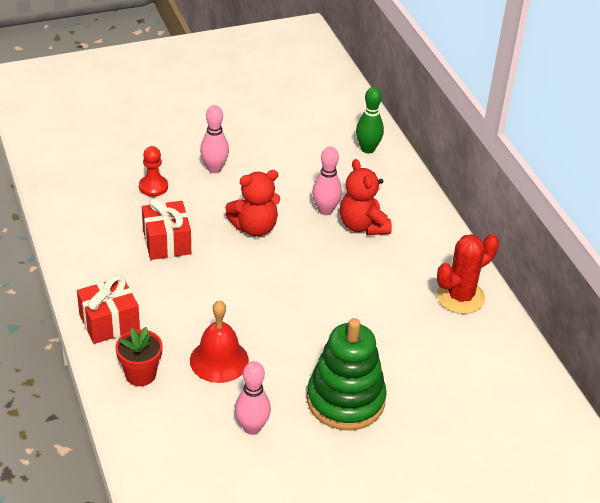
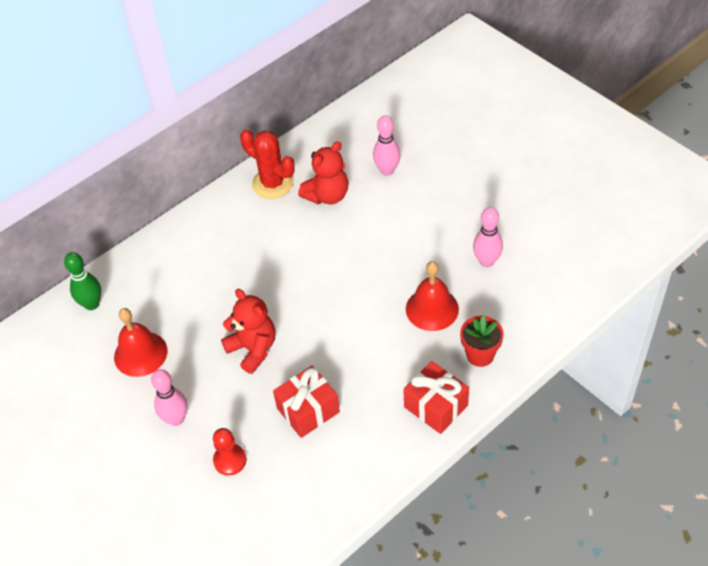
camera: 105 degrees left, 10 degrees up
green stacking toy [307,318,387,431] -> none
pink bowling pin [312,147,342,215] -> pink bowling pin moved to [373,115,401,176]
red teddy bear [340,159,392,235] -> red teddy bear moved to [298,141,348,204]
none -> red bell [114,308,167,377]

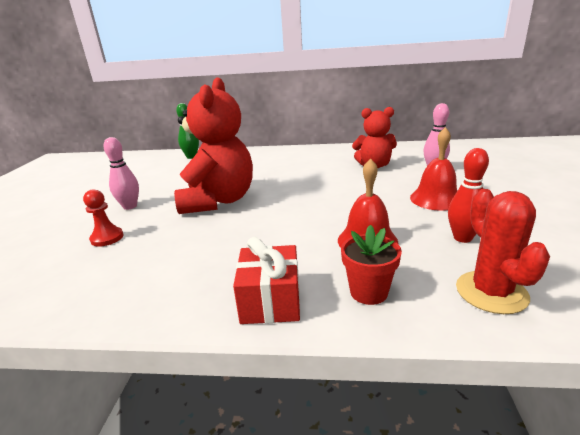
camera: 45 degrees right, 25 degrees down
red bell [114,308,167,377] -> red bell moved to [410,127,457,211]
red teddy bear [221,289,276,374] -> red teddy bear [174,77,253,214], size x1.68
red cactus [240,129,295,199] -> red cactus moved to [456,189,550,314]
red gift [273,366,340,438] -> none
pink bowling pin [473,207,503,267] -> red bowling pin [448,148,489,243]

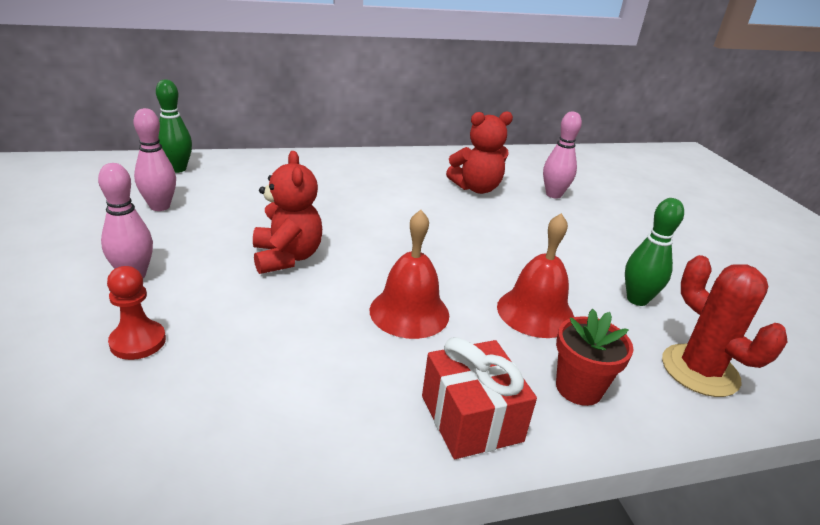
camera: 25 degrees left, 5 degrees up
red teddy bear [174,77,253,214] -> red teddy bear [253,151,322,274], size x0.59
red bell [410,127,457,211] -> red bell moved to [370,210,449,339]
red bowling pin [448,148,489,243] -> green bowling pin [625,198,684,306]
none -> pink bowling pin [134,108,176,211]

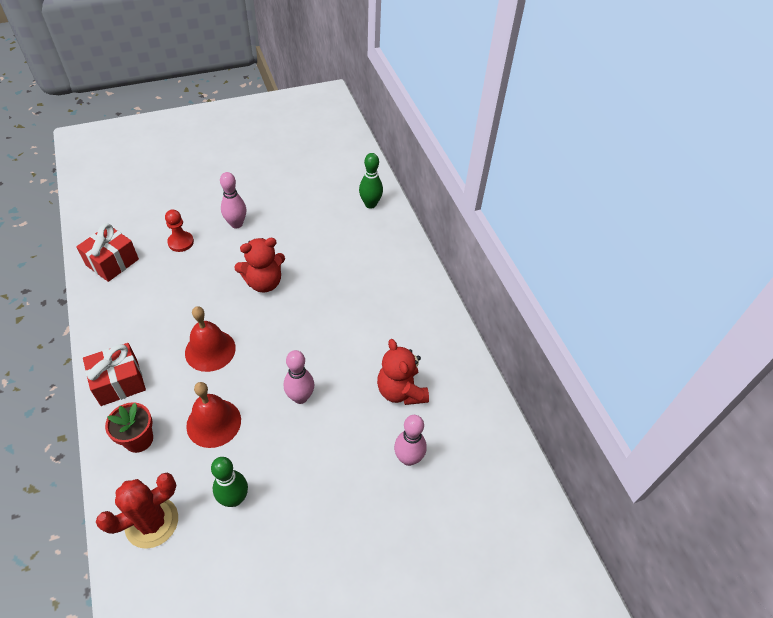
camera: 85 degrees right, 20 degrees up
pink bowling pin [134,108,176,211] -> pink bowling pin moved to [284,350,314,404]
none -> red gift [76,223,139,282]

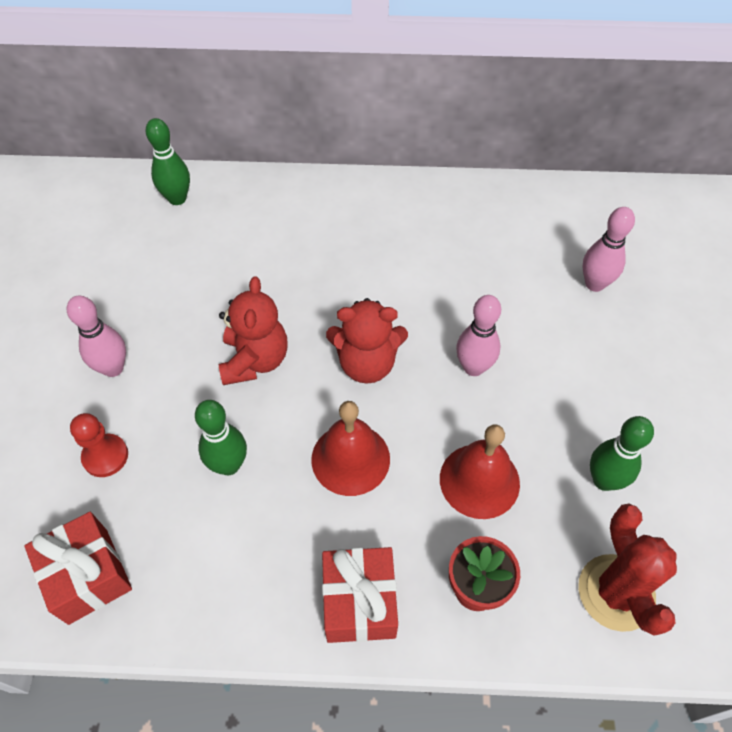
camera: 65 degrees left, 5 degrees up
red teddy bear [377,339,429,405] -> red teddy bear moved to [326,298,408,384]
none -> green bowling pin [195,400,247,475]

